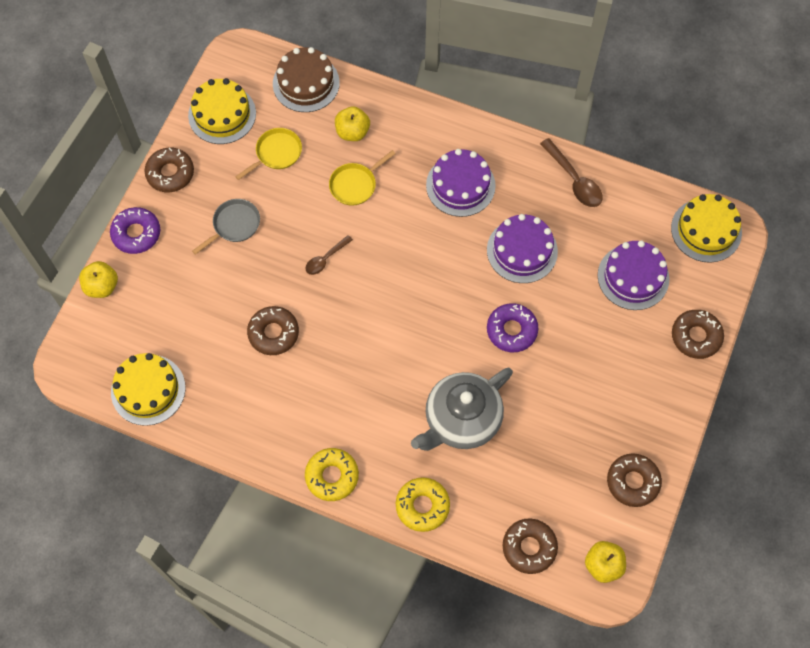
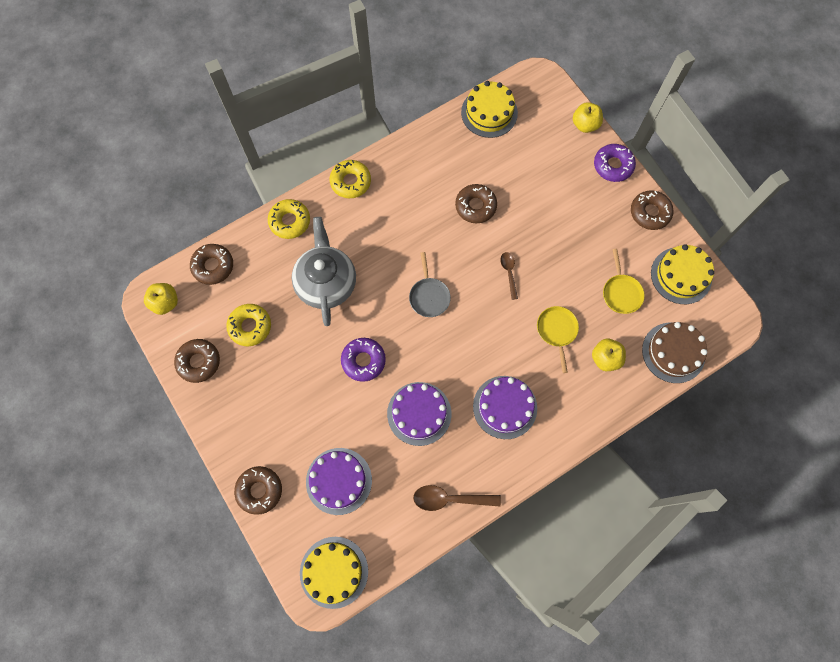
camera: 125 degrees right, 5 degrees up
grey pan [192,199,260,255] -> grey pan moved to [409,252,451,317]
none -> yellow donut [226,304,271,346]

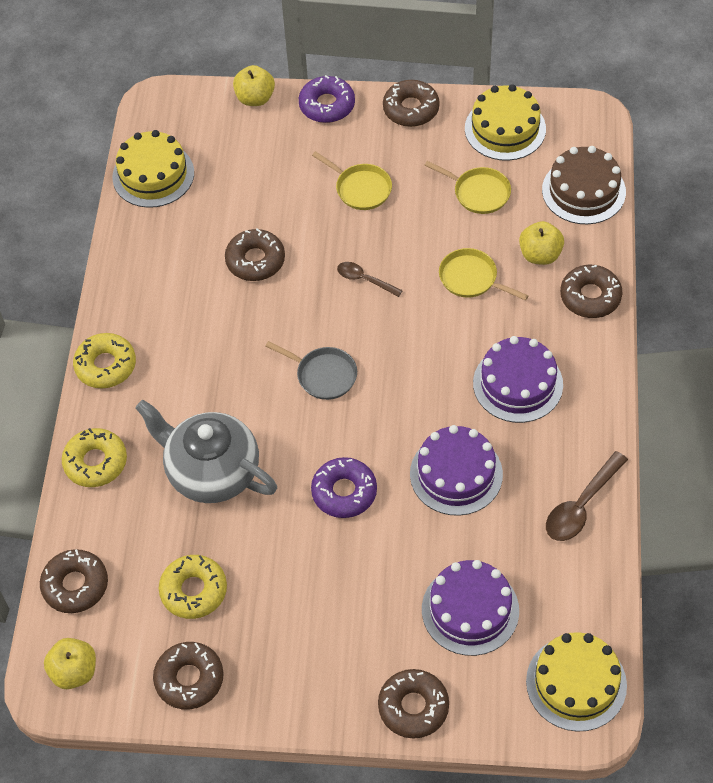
camera: 50 degrees left, 15 degrees down
none -> yellow pan [312,151,392,210]
none -> brown donut [560,265,623,318]

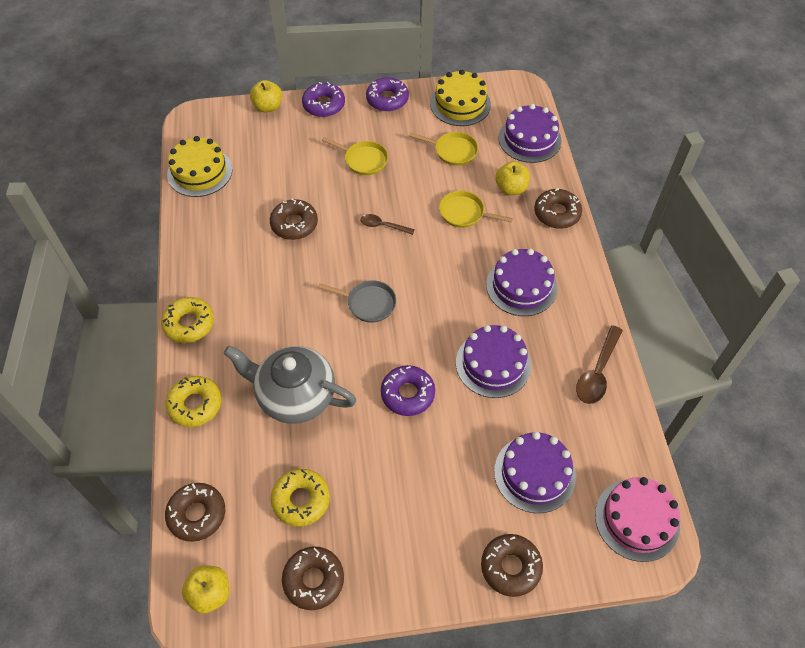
camera: 15 degrees left, 0 degrees up
brown donut [383,80,440,127] -> purple donut [366,77,409,112]
yellow cake [526,632,627,732] -> pink cake [595,477,680,562]
brown cake [542,146,626,224] -> purple cake [499,104,562,163]

